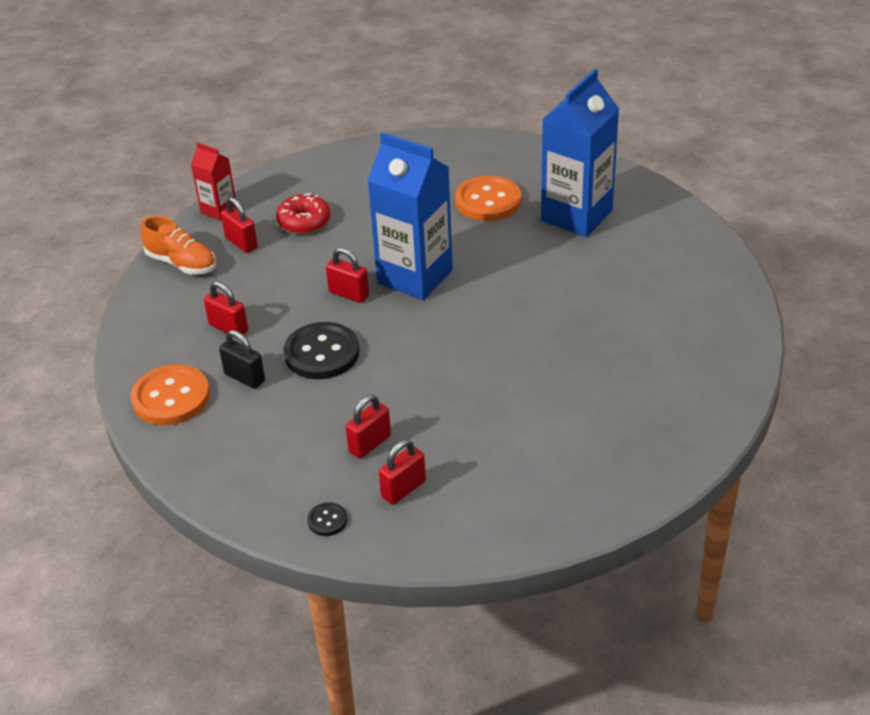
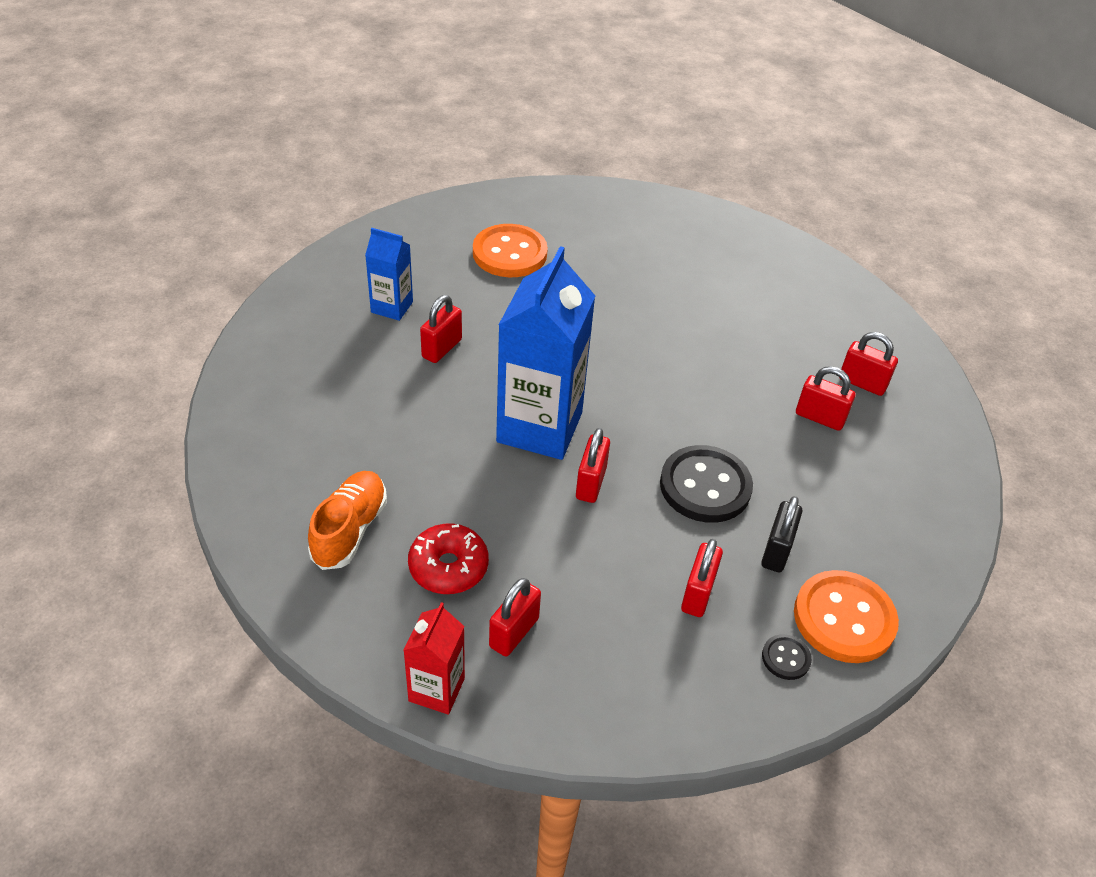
camera: 110 degrees left, 5 degrees up
orange shoe [141,216,216,275] -> orange shoe moved to [308,471,387,570]
black button [307,502,347,536] -> black button moved to [762,634,812,680]
orange button [455,175,521,221] -> orange button moved to [473,224,548,277]
blue carton [541,69,619,237] -> blue carton [365,228,413,321], size x0.51
none -> red padlock [420,295,462,363]

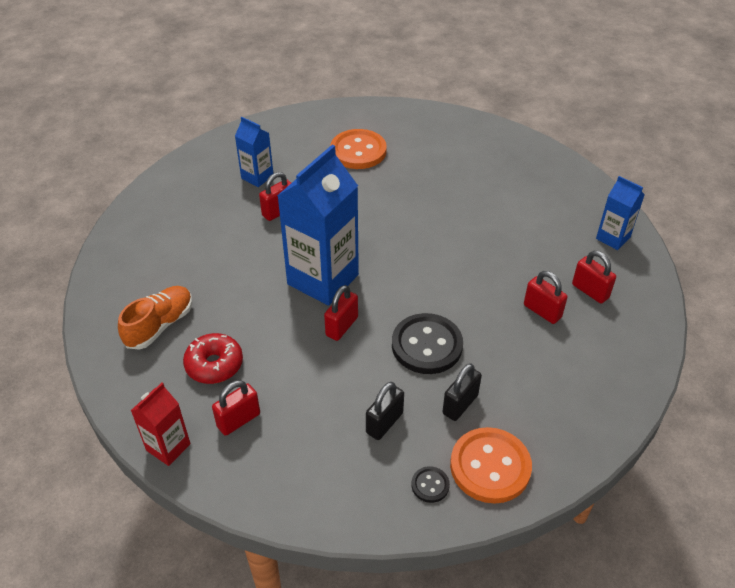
camera: 20 degrees right, 0 degrees up
red padlock [681,539,723,617] -> black padlock [366,382,404,440]
none -> blue carton [596,176,645,250]

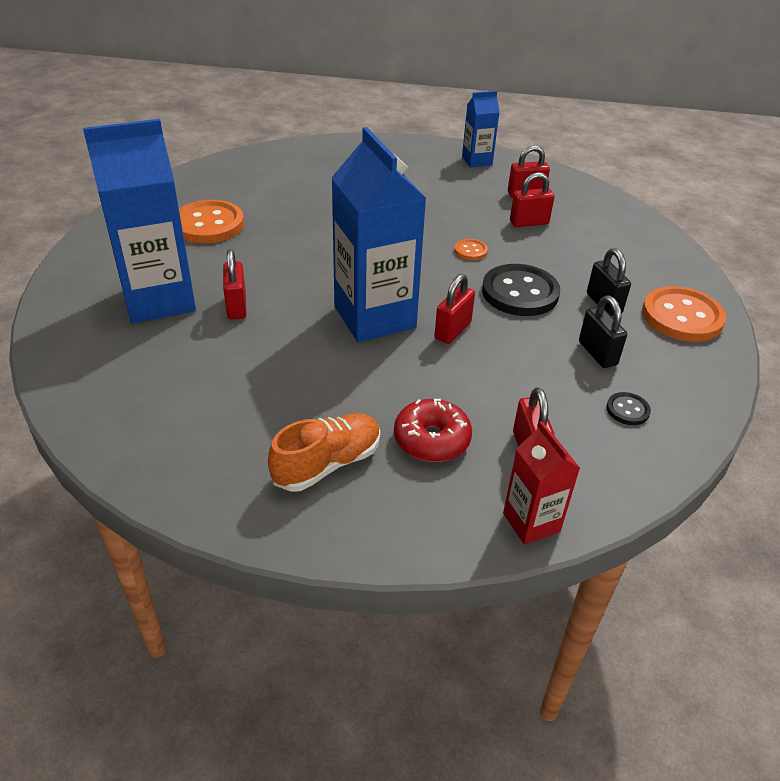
camera: 60 degrees left, 5 degrees down
orange shoe [118,286,192,350] -> orange shoe turned 75 degrees clockwise [268,413,380,492]
blue carton [235,117,273,187] -> blue carton [83,119,196,323], size x1.96
red padlock [324,285,358,341] -> red padlock turned 60 degrees clockwise [434,274,475,344]
black button [411,466,450,503] -> black button moved to [606,392,651,425]
none -> orange button [454,239,488,260]

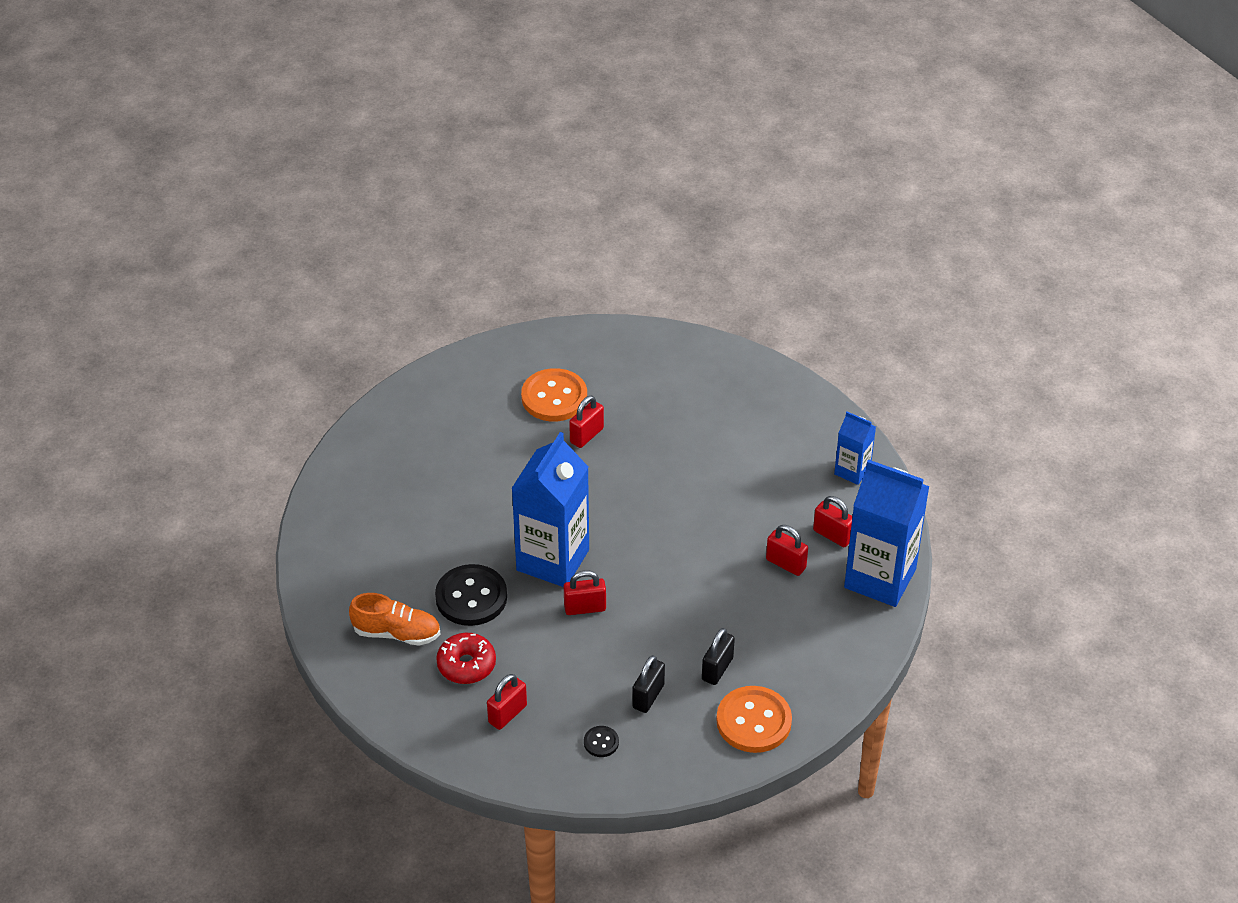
camera: 50 degrees right, 5 degrees up
blue carton [83,119,196,323] -> blue carton moved to [844,459,930,607]
red padlock [223,249,246,319] -> red padlock moved to [569,395,604,448]
orange button [454,239,488,260] -> none
black button [482,264,560,316] -> black button moved to [435,564,507,626]
red carton [503,421,580,544] -> none

